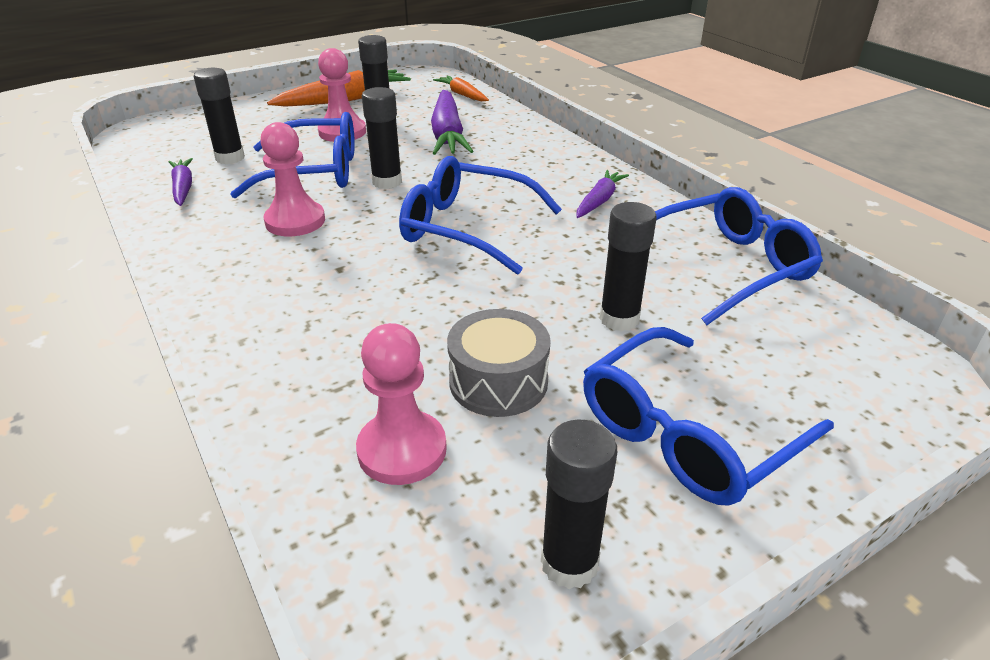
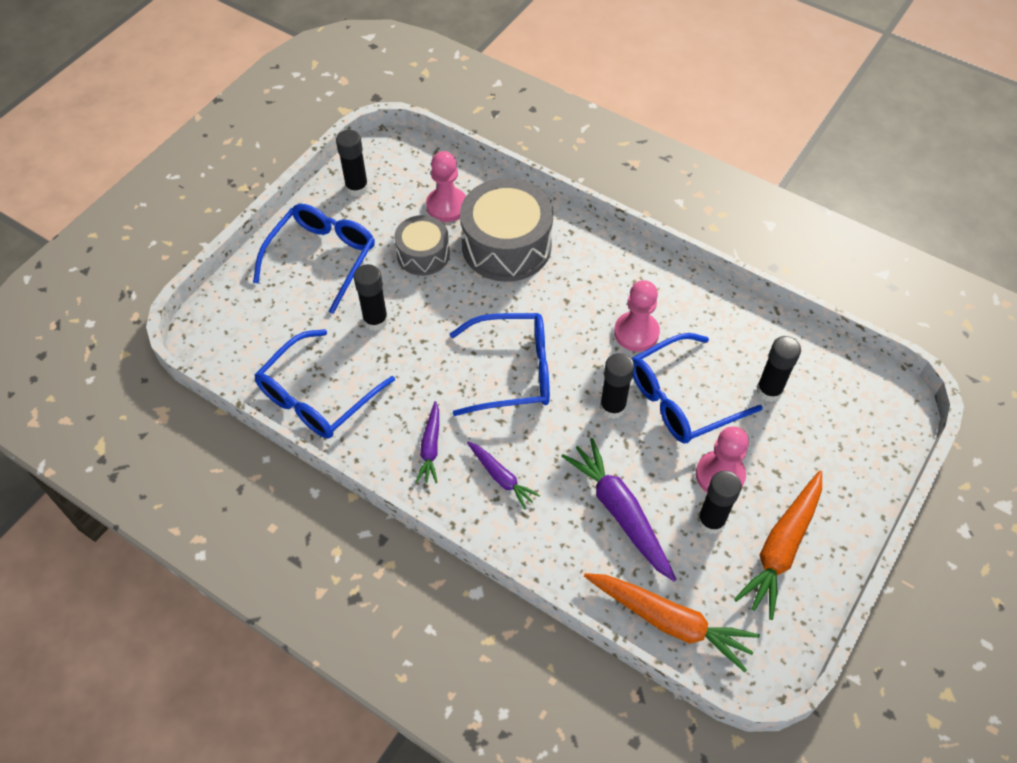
camera: 155 degrees right, 20 degrees up
purple carrot [168,158,193,206] -> purple carrot moved to [467,442,540,510]
orange carrot [433,76,489,101] -> orange carrot [584,573,760,672], size x1.77
none -> grey drum [460,178,553,282]

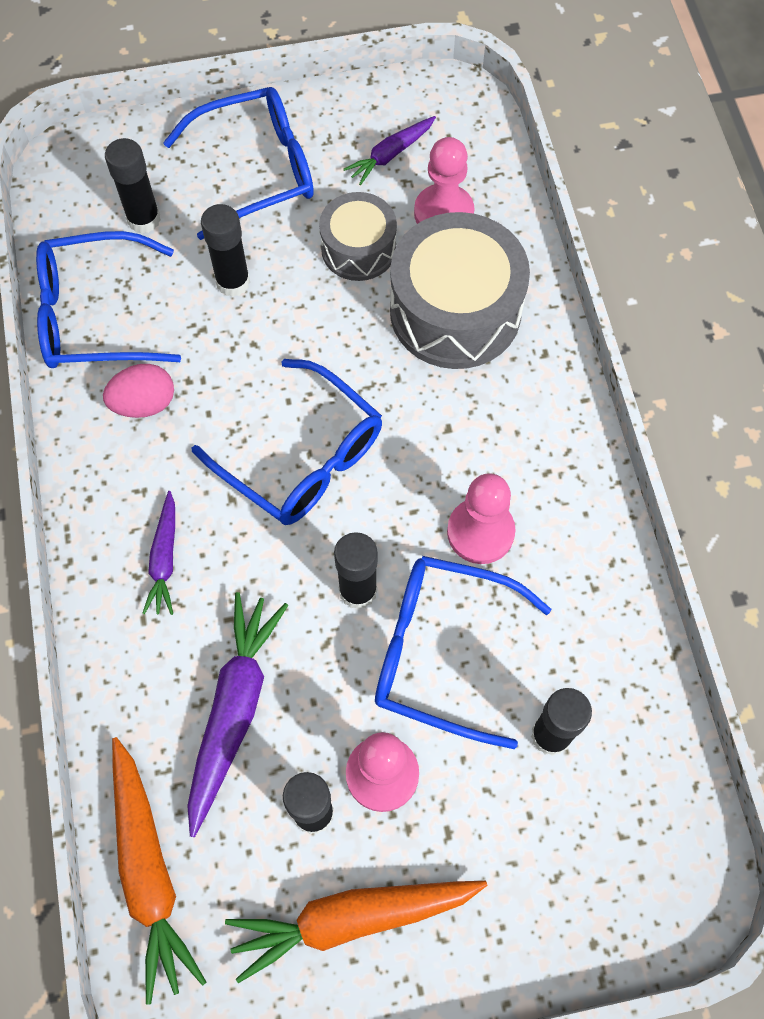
camera: 45 degrees right, 10 degrees up
black glue stick [336,130,369,197] -> black glue stick moved to [105,138,161,233]
purple carrot [416,401,439,483] -> purple carrot moved to [344,116,436,185]
none -> pink egg [103,364,174,418]

